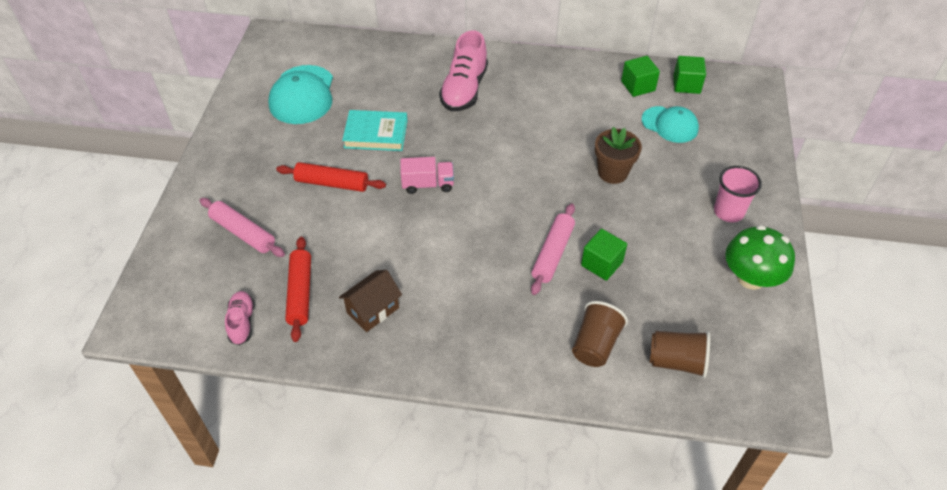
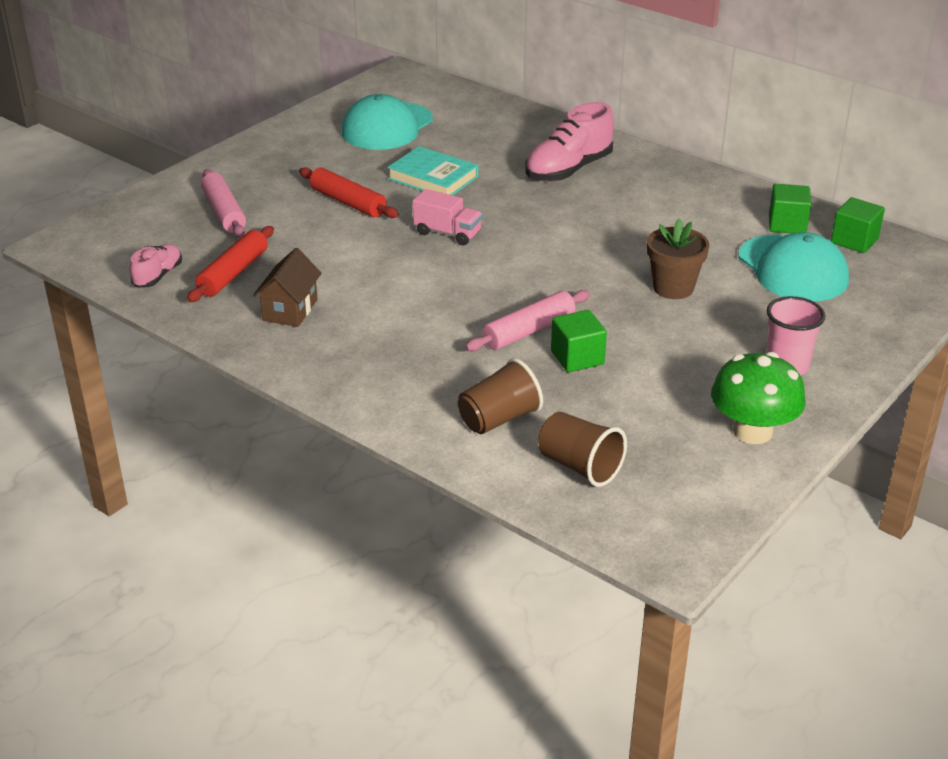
camera: 30 degrees right, 15 degrees down
brown house [339,270,402,332] -> brown house turned 60 degrees counterclockwise [253,248,322,327]
turquoise cap [642,106,699,143] -> turquoise cap [739,232,849,301], size x1.51

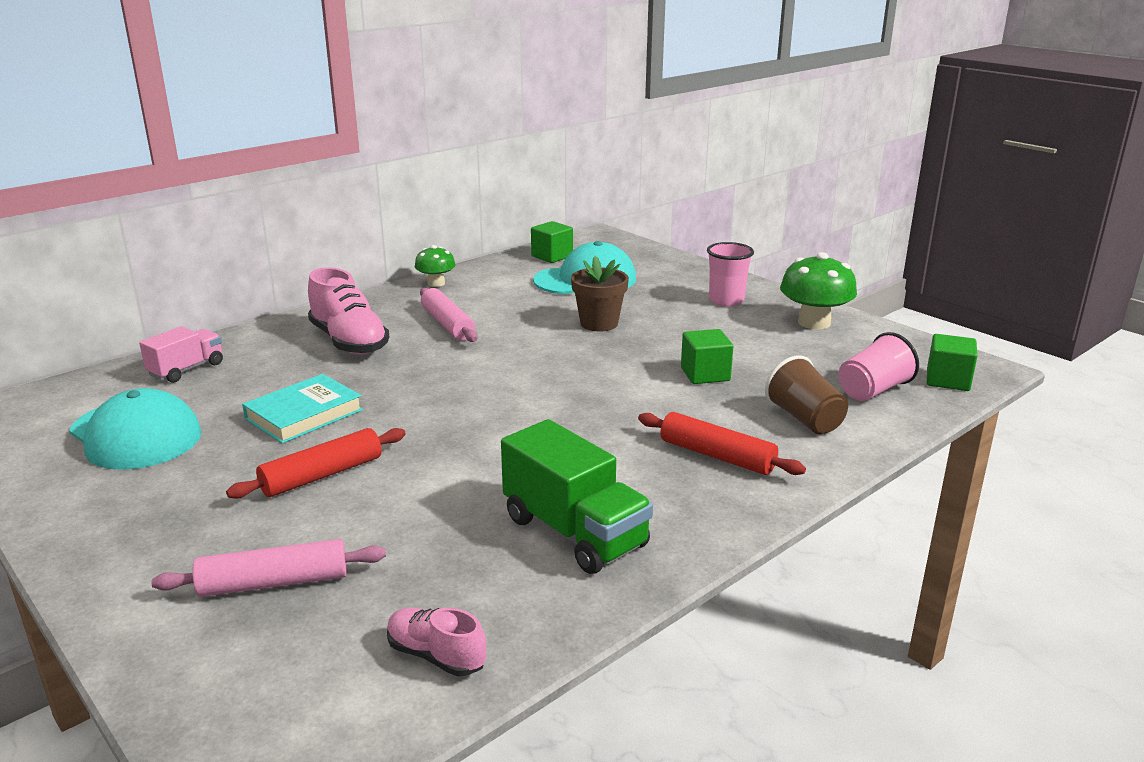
camera: 80 degrees left, 10 degrees down
red rolling pin [187,226,274,302] -> red rolling pin moved to [638,412,806,475]
brown house [253,248,322,327] -> green truck [501,419,653,574]
pink truck [413,189,482,245] -> pink truck moved to [139,326,223,383]
pink rolling pin [465,290,590,351] -> pink rolling pin moved to [420,288,478,342]
brown cup [538,412,627,487] -> pink cup [838,332,919,401]
green cube [769,184,811,234] -> green cube moved to [927,334,977,391]
none -> green mushroom [415,245,455,287]

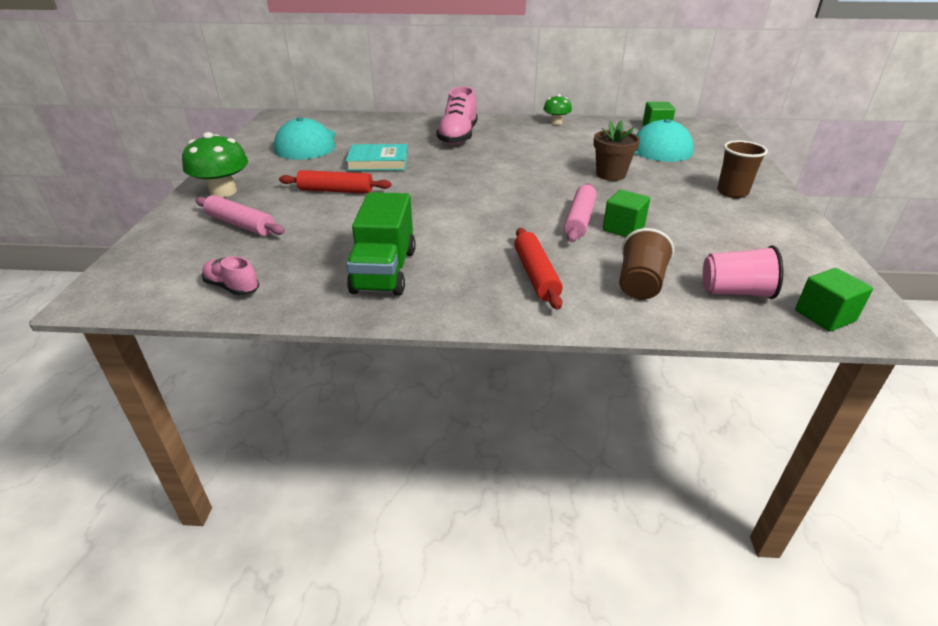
camera: 45 degrees right, 10 degrees up
pink truck [139,326,223,383] -> none
pink shoe [387,608,486,676] -> pink shoe turned 45 degrees counterclockwise [202,256,259,296]
pink rolling pin [420,288,478,342] -> pink rolling pin moved to [564,183,597,242]
pink cup [707,242,754,307] -> brown cup [717,140,768,198]
green mushroom [780,252,857,329] -> green mushroom moved to [182,132,248,197]

